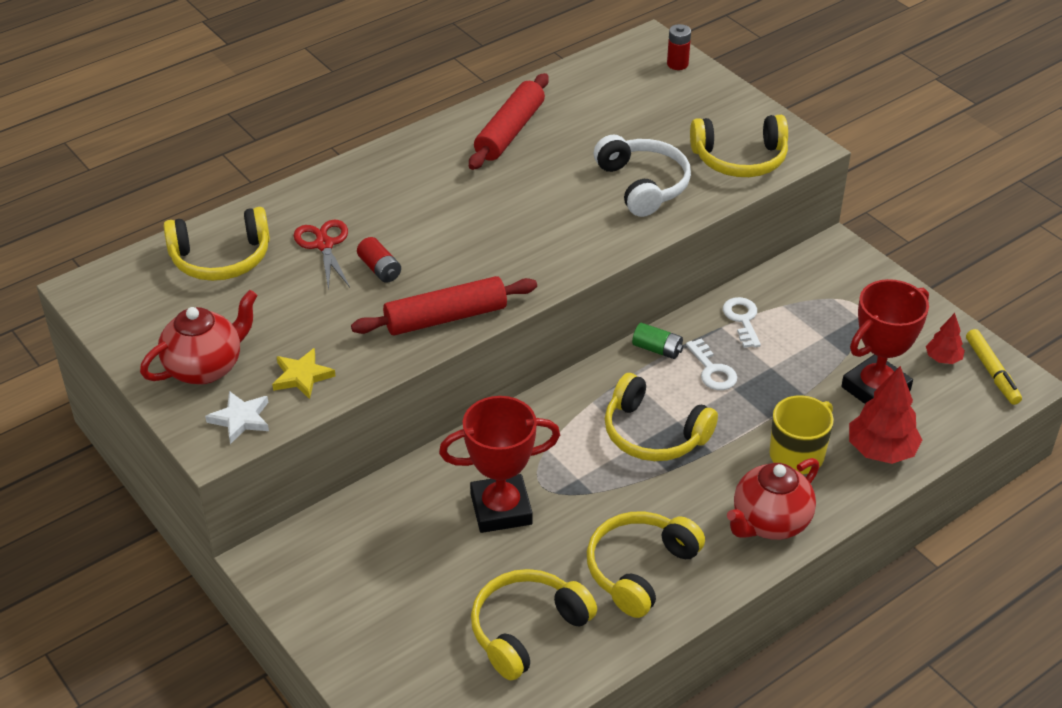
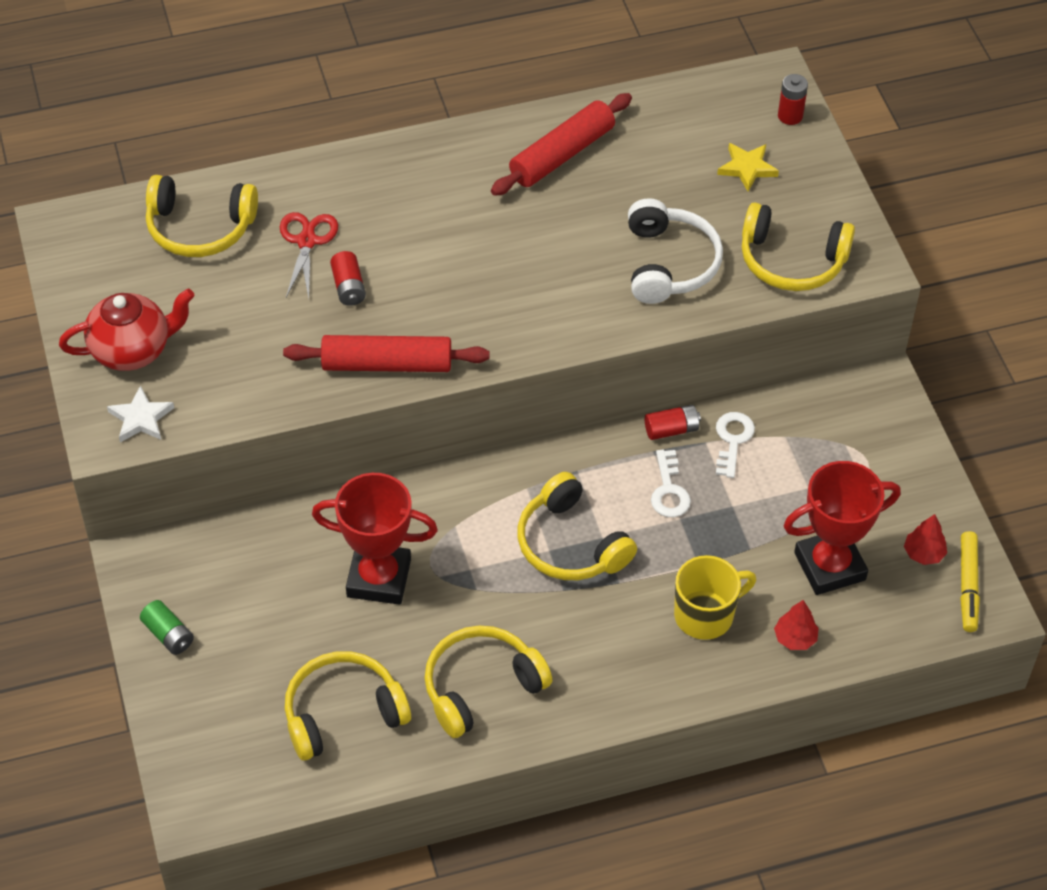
camera: 20 degrees right, 10 degrees up
yellow star [272,348,335,399] -> yellow star moved to [717,143,779,191]
green battery [632,323,683,359] -> green battery moved to [140,600,194,655]
red teapot [727,458,819,540] -> none
red tree [849,366,922,464] -> red tree [774,600,819,650], size x0.56
none -> red battery [645,405,701,440]

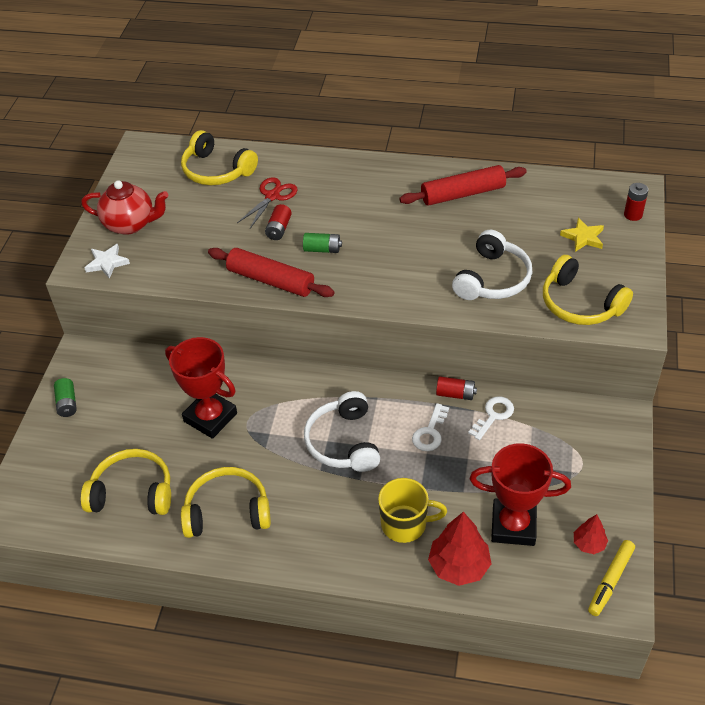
camera: 30 degrees right, 5 degrees down
yellow headphones [517,472,637,580] -> white headphones [304,391,380,472]
red tree [774,600,819,650] -> red tree [428,512,491,586], size x1.80
none -> green battery [303,233,342,253]

